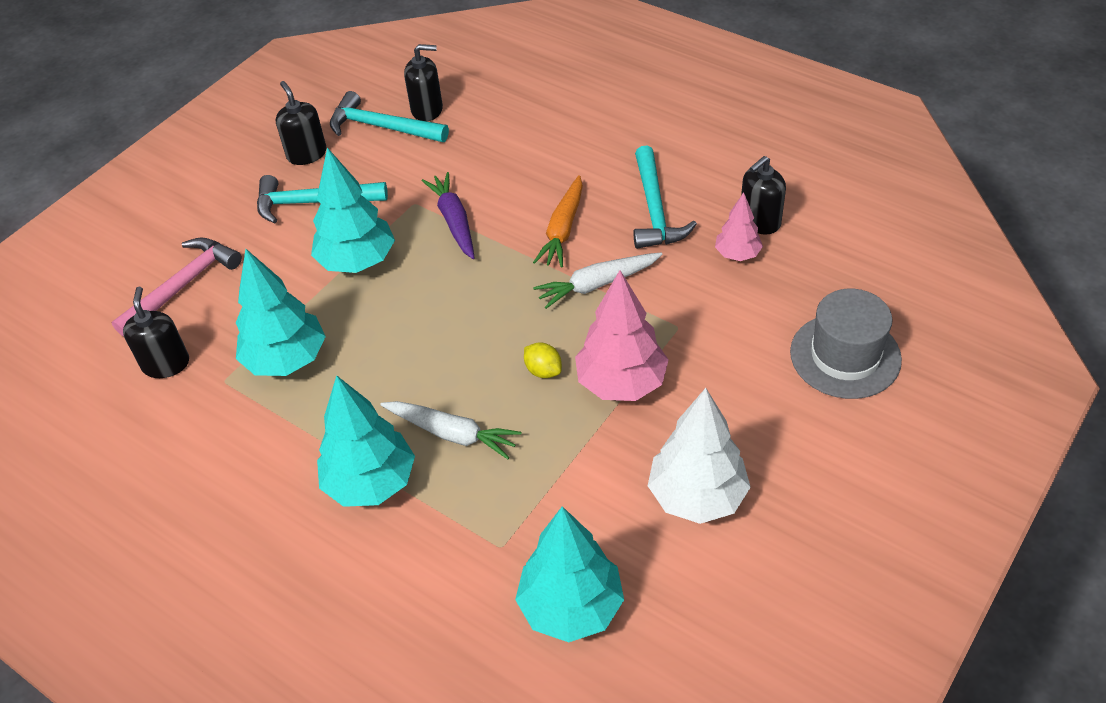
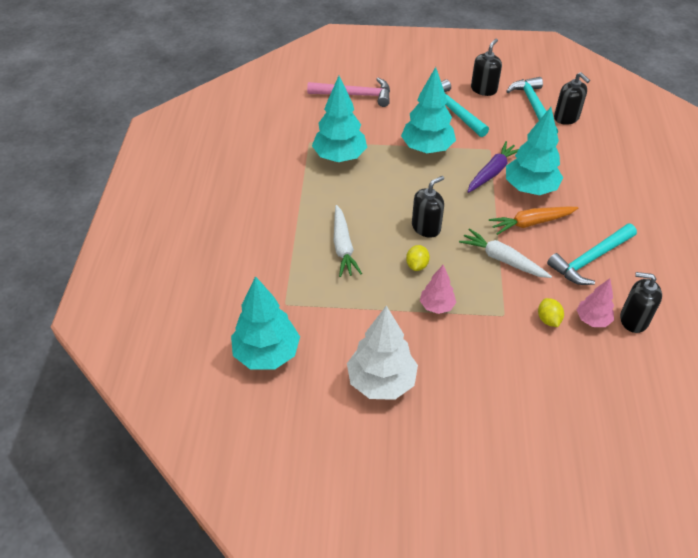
camera: 55 degrees right, 0 degrees up
black soap dispenser [123,287,189,378] -> black soap dispenser moved to [412,176,444,238]
turquoise tree [317,375,415,507] -> turquoise tree moved to [506,107,563,195]
pink tree [575,270,668,401] -> pink tree [420,265,456,314], size x0.56
grey hat [790,289,902,399] -> none
none -> yellow lemon [538,298,564,327]

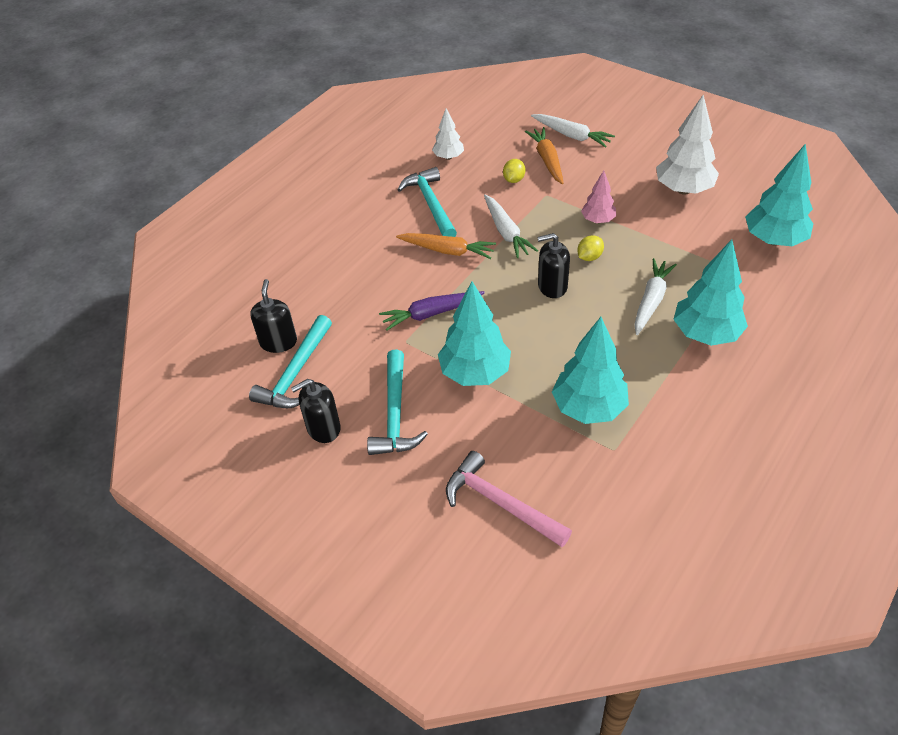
camera: 145 degrees left, 0 degrees up
turquoise tree [506,107,563,195] -> turquoise tree moved to [673,239,748,346]
turquoise hammer [547,223,637,285] -> turquoise hammer turned 105 degrees counterclockwise [397,167,457,237]
pink tree [577,279,614,327] -> none
black soap dispenser [620,272,662,333] -> white tree [432,108,464,160]
none -> orange carrot [525,127,564,184]
none -> white carrot [531,114,615,148]

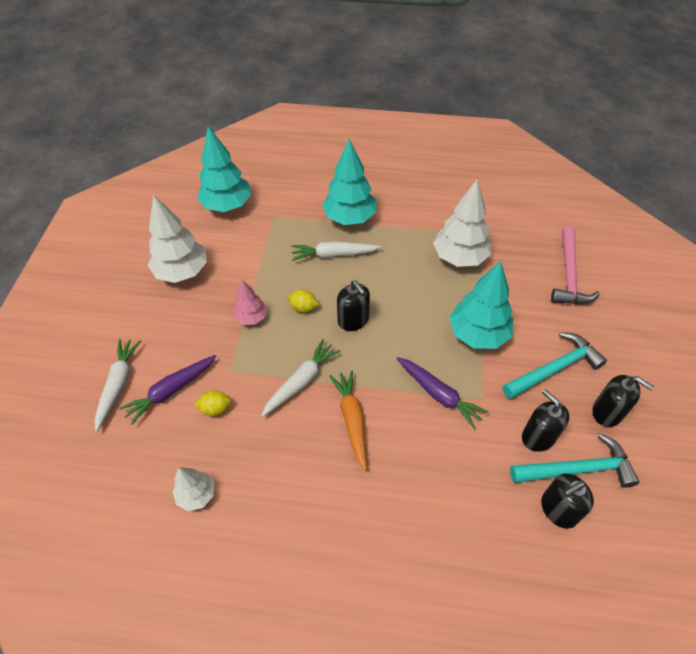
camera: 120 degrees left, 5 degrees up
turquoise hammer [397,167,457,237] -> none
orange carrot [525,127,564,184] -> purple carrot [119,355,216,425]
turquoise tree [552,317,629,424] -> white tree [433,180,491,267]
none -> black soap dispenser [522,389,569,452]

